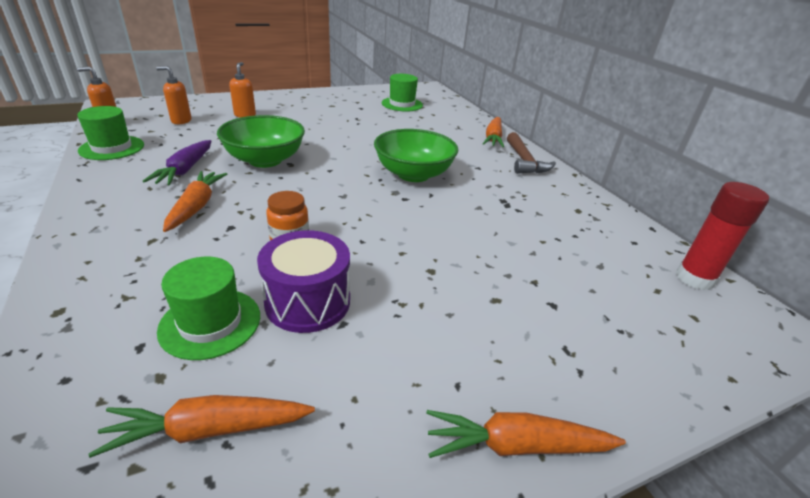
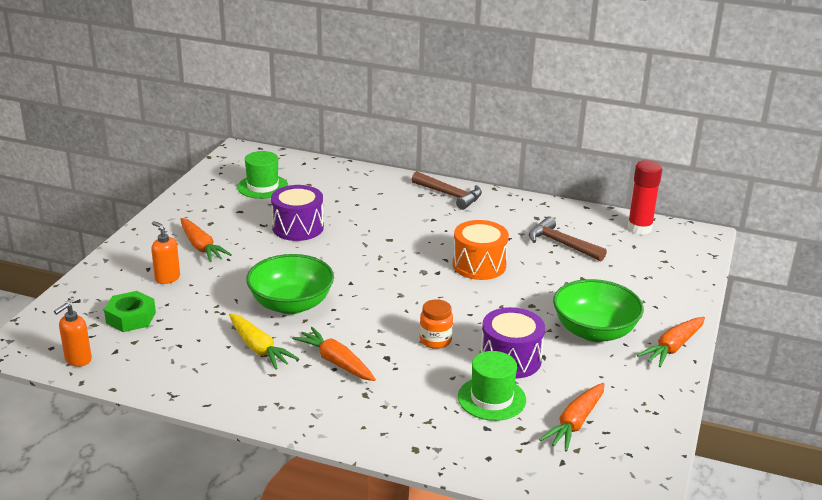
camera: 45 degrees left, 5 degrees down
green hat [77,106,144,160] -> none
purple carrot [143,140,211,186] -> yellow carrot [229,313,299,369]
orange soap dispenser [156,66,192,124] -> green nut [104,291,156,332]
green bowl [374,129,458,182] -> green bowl moved to [553,279,644,342]
orange carrot [483,117,504,147] -> orange carrot moved to [180,218,232,262]
none -> purple drum [271,185,324,241]
none -> orange drum [453,220,509,280]
none -> brown hammer [529,217,607,261]

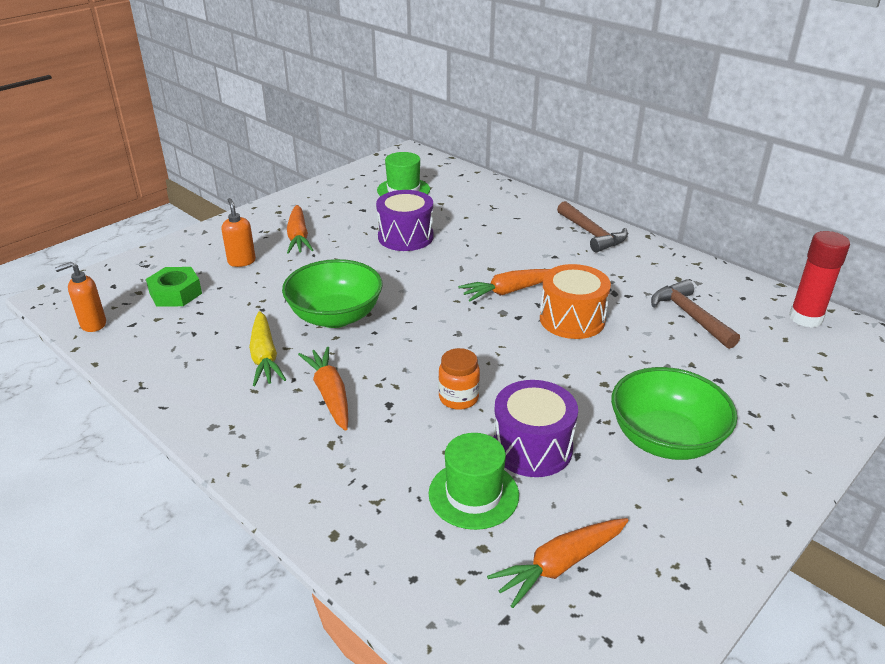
camera: 25 degrees right, 5 degrees up
orange carrot [637,317,705,367] -> orange carrot moved to [458,269,550,301]

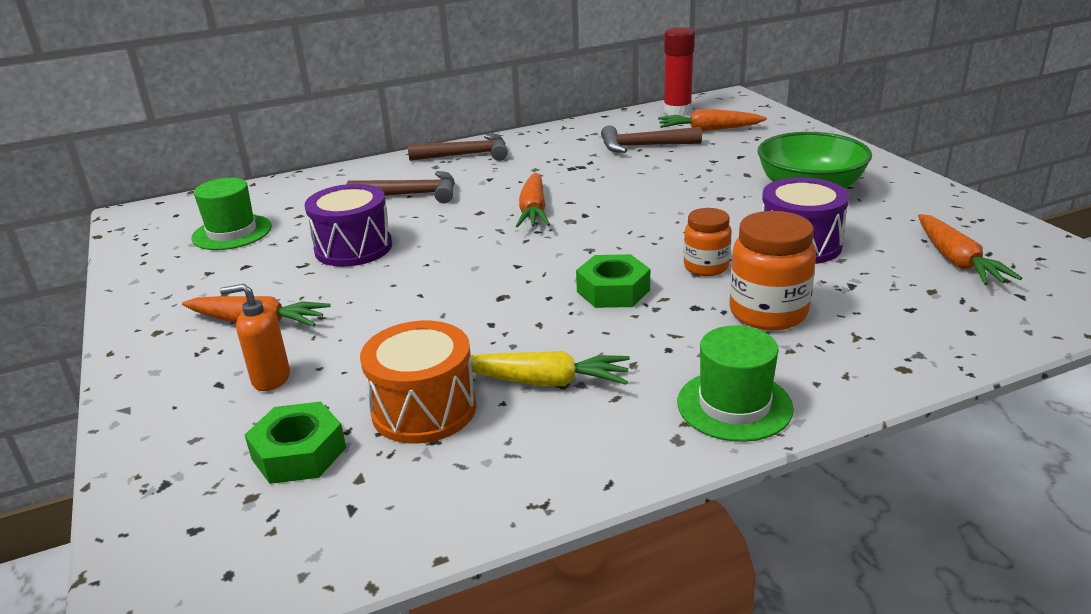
camera: 65 degrees left, 5 degrees down
orange soap dispenser [55,262,106,332] -> none
green bowl [282,259,383,328] -> none
orange carrot [298,347,348,431] -> orange carrot moved to [658,109,767,131]
green hat [429,433,519,530] -> green hat moved to [677,326,794,442]
orange drum [540,264,611,339] -> orange drum moved to [360,321,477,444]
none -> brown hammer [347,171,455,203]
none -> green nut [576,254,650,308]
none -> orange jar [729,211,816,330]

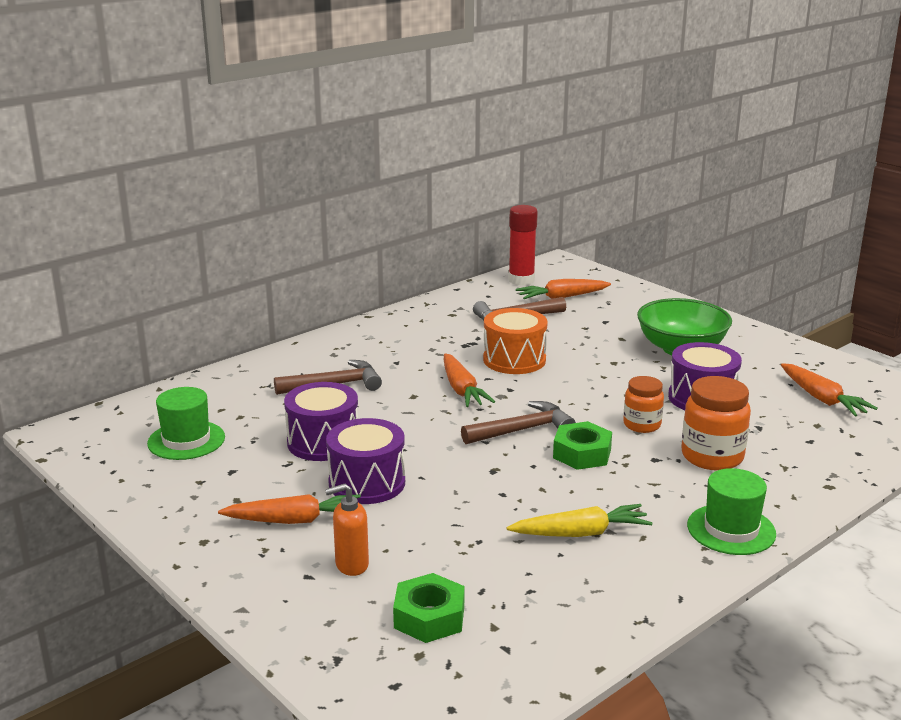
camera: 20 degrees left, 5 degrees down
orange drum [360,321,477,444] -> orange drum moved to [483,308,548,374]
brown hammer [408,134,508,161] -> brown hammer moved to [461,401,576,444]
none -> purple drum [326,418,405,504]

